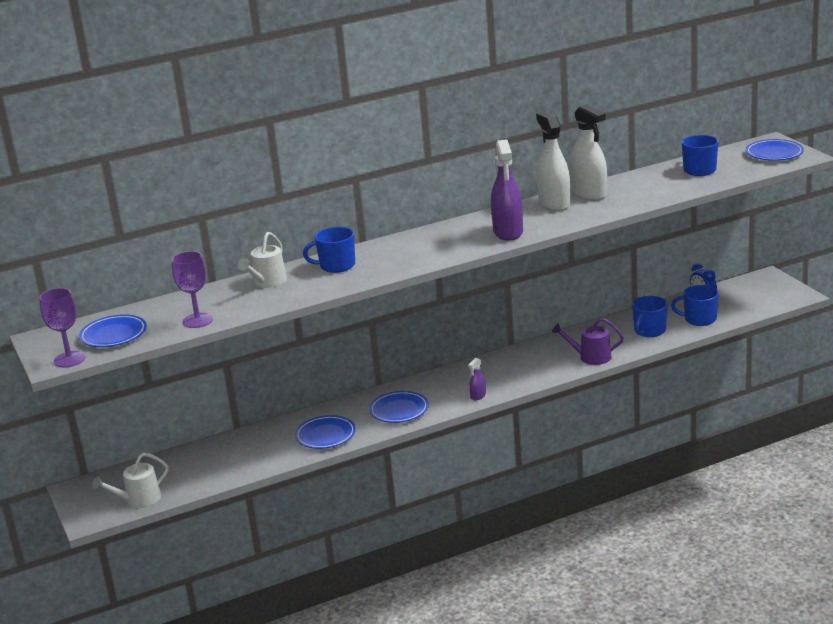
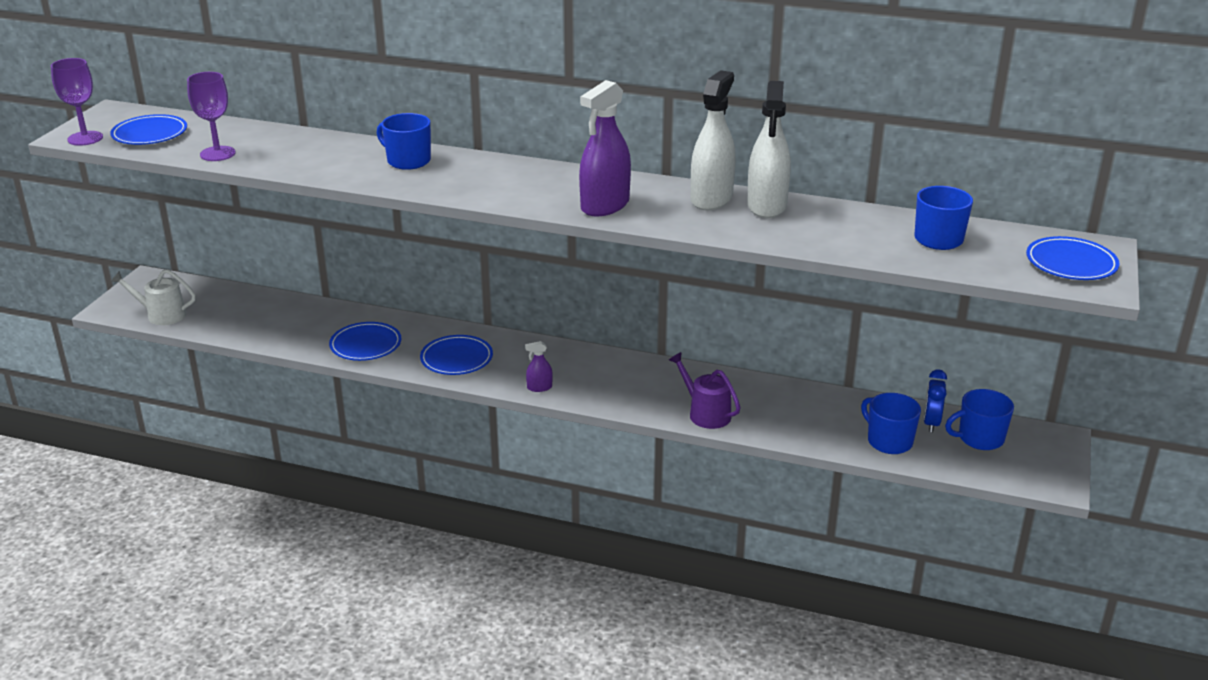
camera: 40 degrees right, 5 degrees up
white watering can [238,232,287,288] -> none
blue mug [632,296,668,337] -> blue mug moved to [945,389,1014,450]

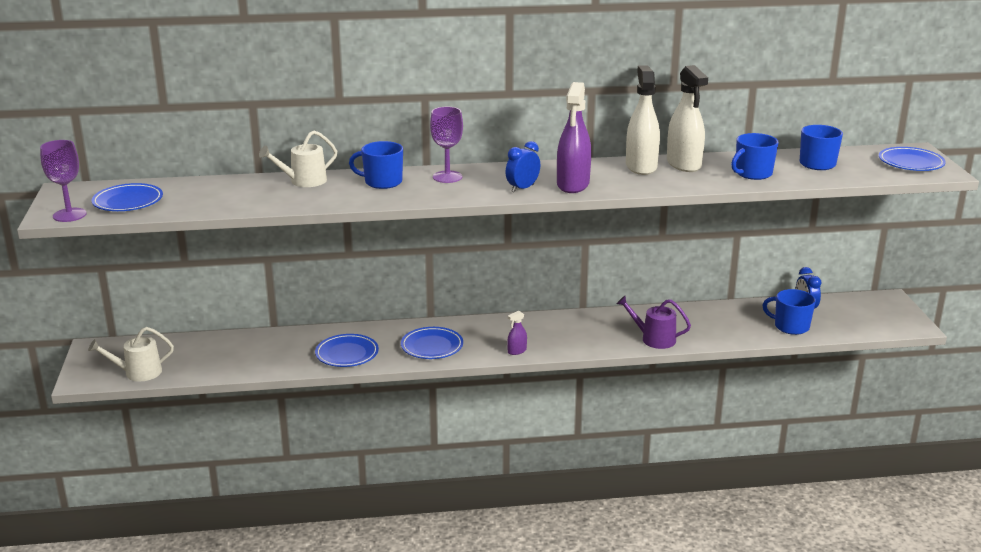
camera: 25 degrees left, 5 degrees down
purple goblet [187,72,236,161] -> purple goblet moved to [430,107,463,183]
blue mug [945,389,1014,450] -> blue mug moved to [731,133,779,180]
none -> white watering can [259,130,337,187]
none -> blue clock [505,141,540,192]

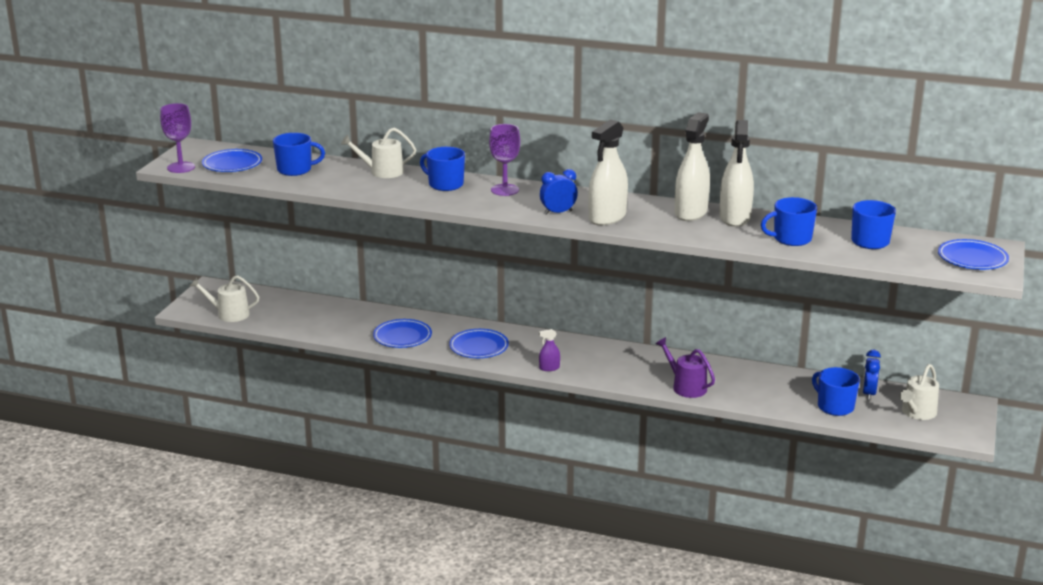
camera: 25 degrees right, 0 degrees up
purple spray bottle [557,82,591,193] -> white spray bottle [588,119,628,225]
none -> blue mug [273,133,325,176]
none -> white watering can [899,364,939,420]

